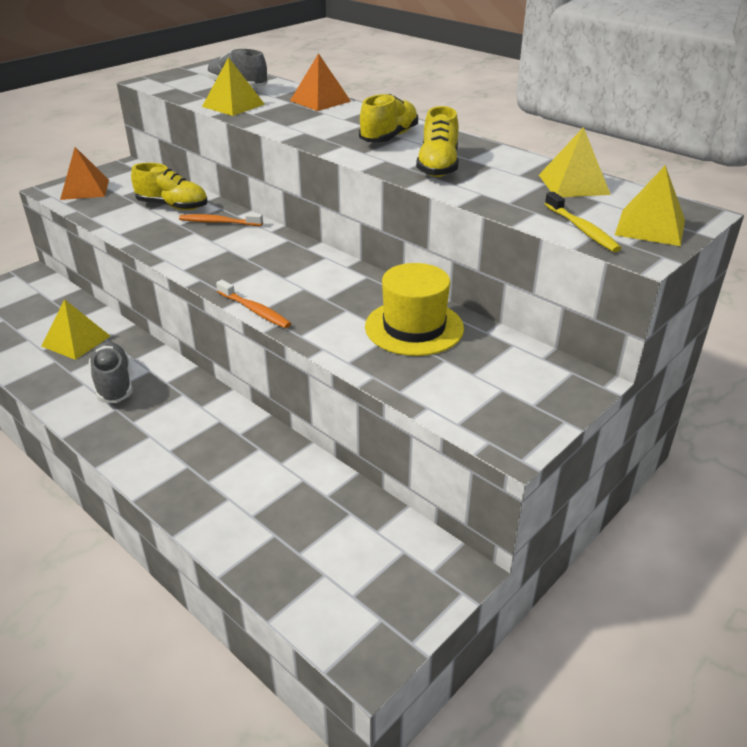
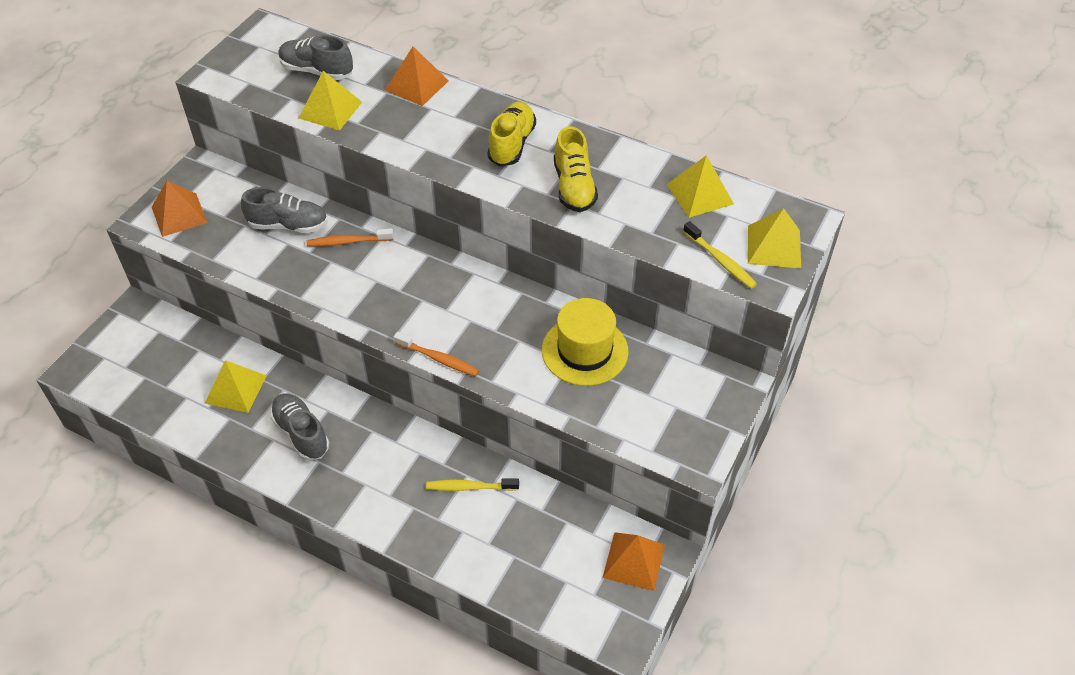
camera: 15 degrees left, 15 degrees up
yellow shoe [131,163,208,210] -> grey shoe [241,187,328,233]
none -> yellow toothbrush [426,478,519,491]
none -> orange pyramid [602,532,665,591]

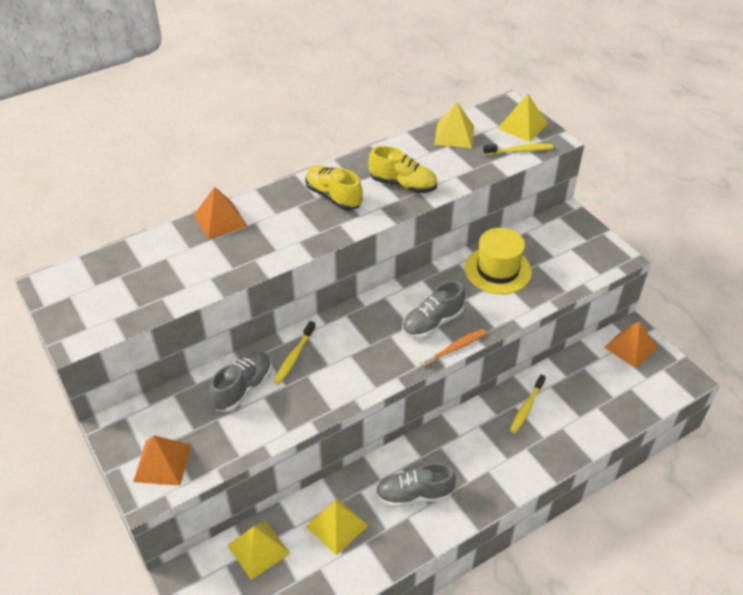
camera: 60 degrees left, 5 degrees down
grey shoe [278,35,353,80] -> grey shoe moved to [402,281,465,339]
yellow pyramid [299,71,362,131] -> yellow pyramid moved to [228,521,290,580]
orange toothbrush [307,228,394,247] -> yellow toothbrush [274,321,316,384]

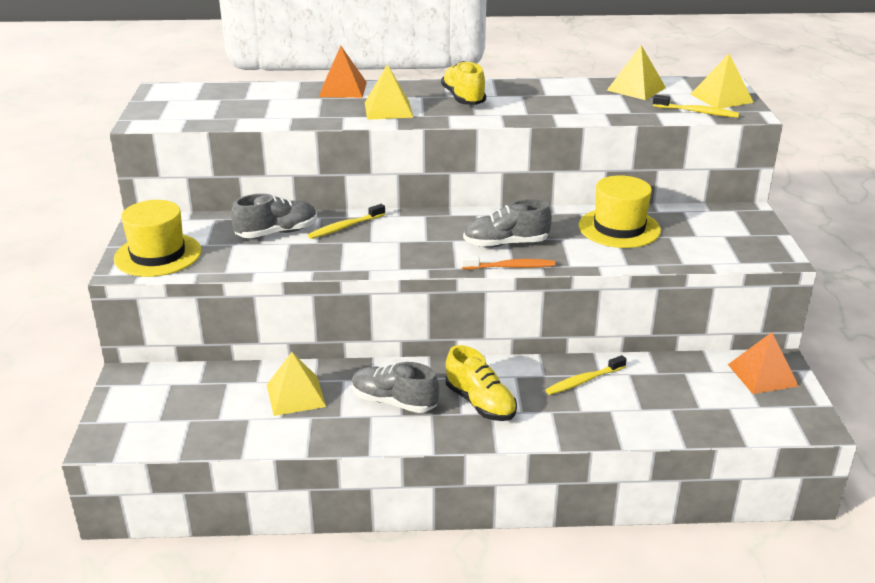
camera: 30 degrees right, 15 degrees down
orange pyramid [133,435,191,486] -> yellow hat [114,200,201,277]
yellow pyramid [228,521,290,580] -> yellow pyramid moved to [365,64,413,120]
yellow shoe [368,146,437,193] -> yellow shoe moved to [446,345,517,421]

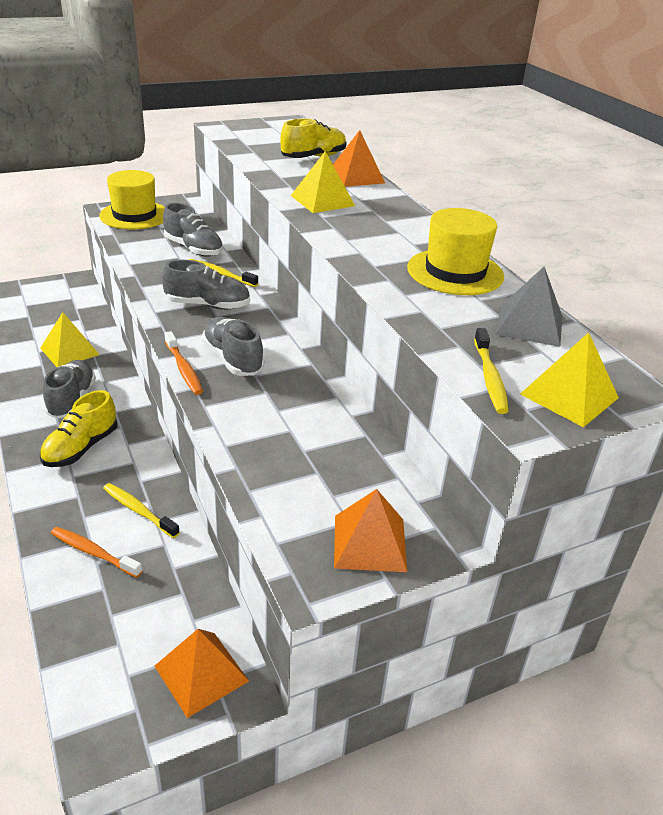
camera: 65 degrees right, 5 degrees up
yellow shoe [441,61,486,105] -> yellow shoe moved to [280,119,347,158]
yellow hat [579,175,661,248] -> yellow hat moved to [407,208,504,295]
yellow pyramid [607,45,666,100] -> grey pyramid [495,267,562,347]
none -> orange toothbrush [51,527,143,578]
none -> grey shoe [162,260,250,310]
none -> orange pyramid [334,489,407,572]

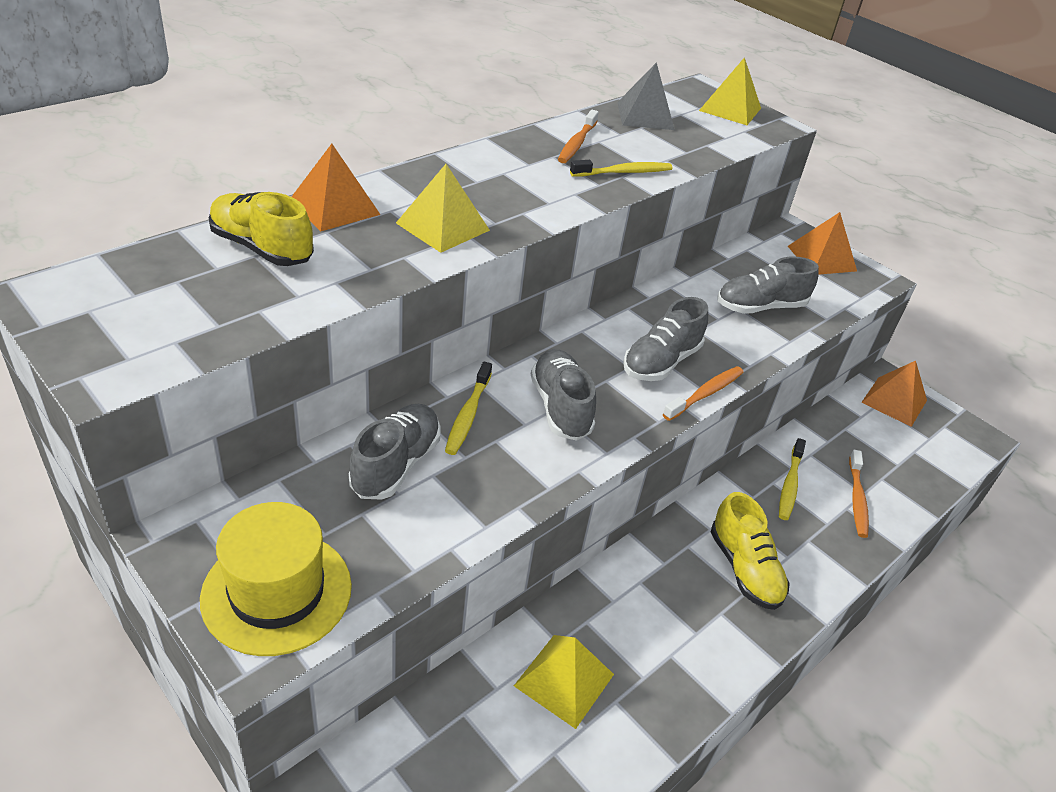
camera: 110 degrees left, 5 degrees up
yellow shoe [40,390,117,467] -> yellow shoe turned 60 degrees clockwise [711,492,790,610]
grey shoe [43,360,96,419] -> grey shoe moved to [717,257,819,314]
yellow hat [407,208,504,295] -> orange toothbrush [558,110,599,163]
yellow toothbrush [474,328,509,414] -> yellow toothbrush moved to [570,160,672,177]

